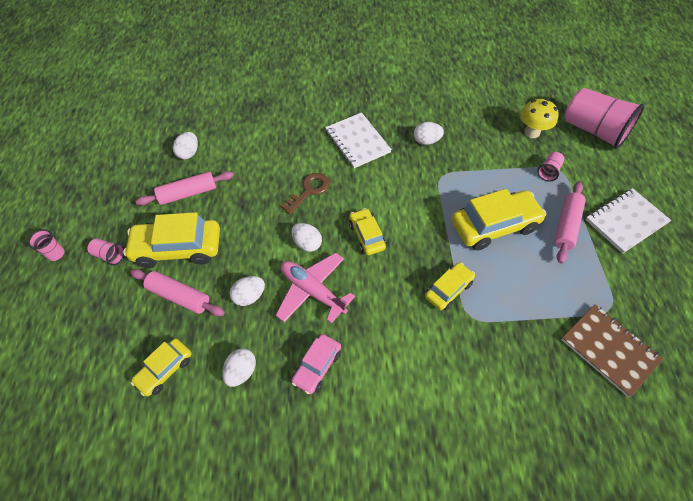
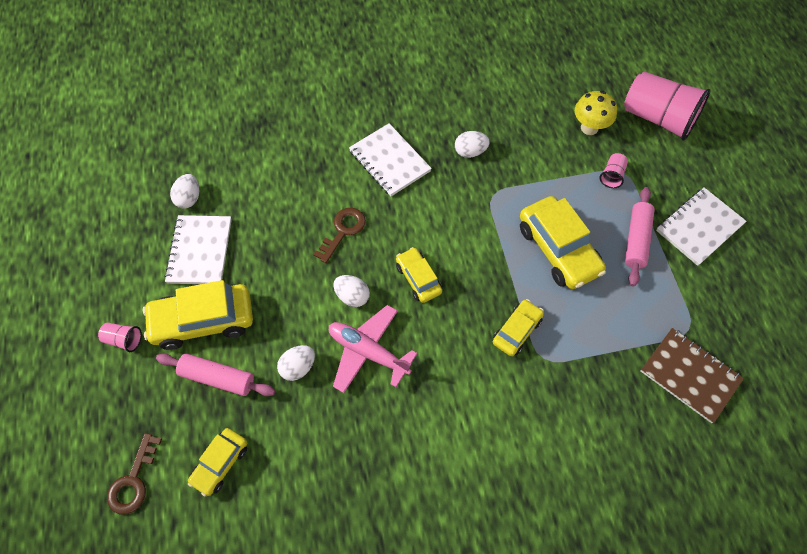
camera: 10 degrees left, 5 degrees up
pink cup [28,229,64,261] -> none
pink rolling pin [136,171,234,205] -> white notebook [164,215,232,284]
white egg [222,348,256,387] -> none
pink car [291,334,341,394] -> none
yellow car [452,189,546,250] -> yellow car turned 90 degrees clockwise [520,196,606,289]
none -> brown key [107,433,162,515]

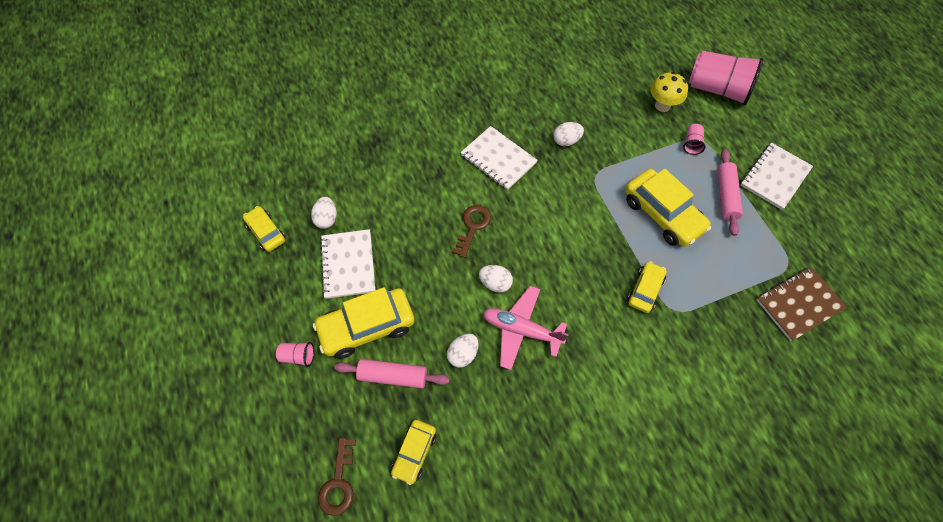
camera: 10 degrees left, 0 degrees up
yellow car [396,247,442,303] -> yellow car moved to [243,206,286,252]
brown notebook [641,328,744,423] -> brown notebook turned 60 degrees counterclockwise [756,267,847,341]

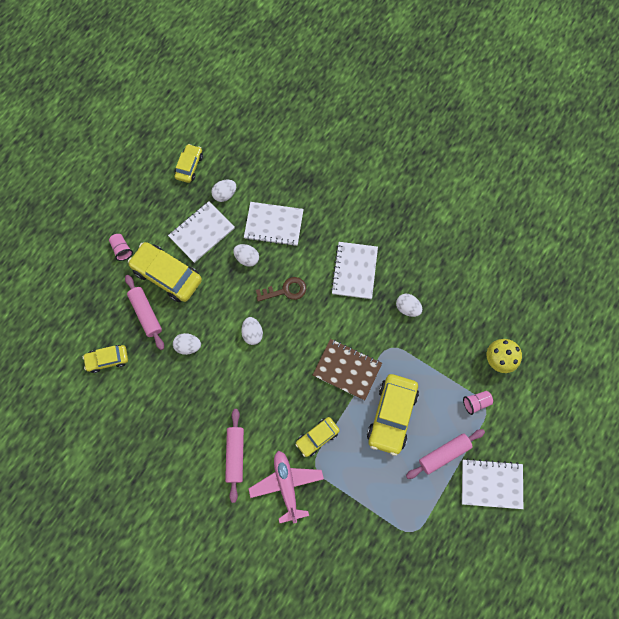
camera: 55 degrees right, 10 degrees up
brown key [318,437,356,516] -> none
pink plane [483,286,569,370] -> pink plane moved to [248,451,324,524]
yellow car [627,261,667,313] -> yellow car turned 150 degrees clockwise [295,417,340,457]
pink cup [689,51,763,105] -> none
brown notebook [756,267,847,341] -> brown notebook moved to [313,339,382,400]
none -> pink rolling pin [225,409,244,503]
none -> white egg [233,244,259,267]
none -> white notebook [244,202,304,246]

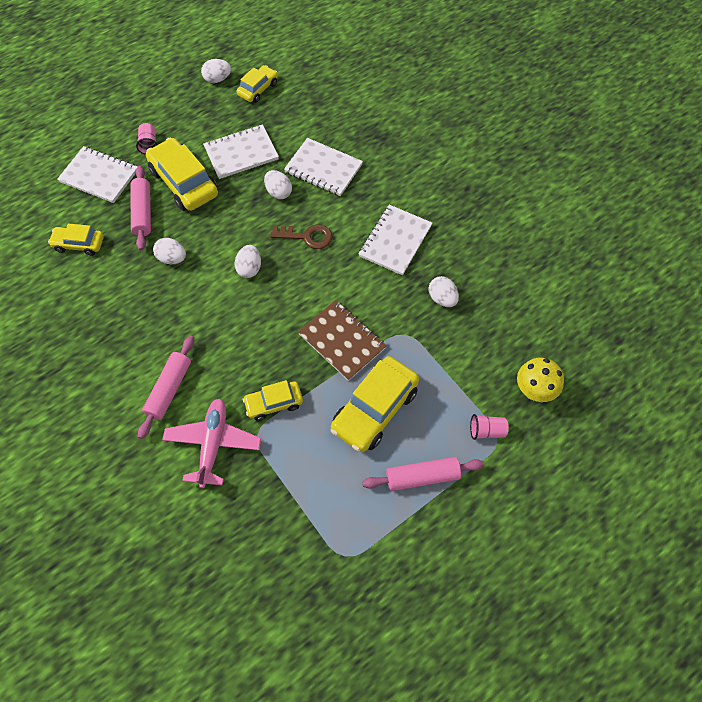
camera: 20 degrees right, 10 degrees down
white egg [211,180,236,202] -> white egg moved to [201,59,231,83]
white notebook [462,458,523,509] -> white notebook moved to [57,146,138,203]

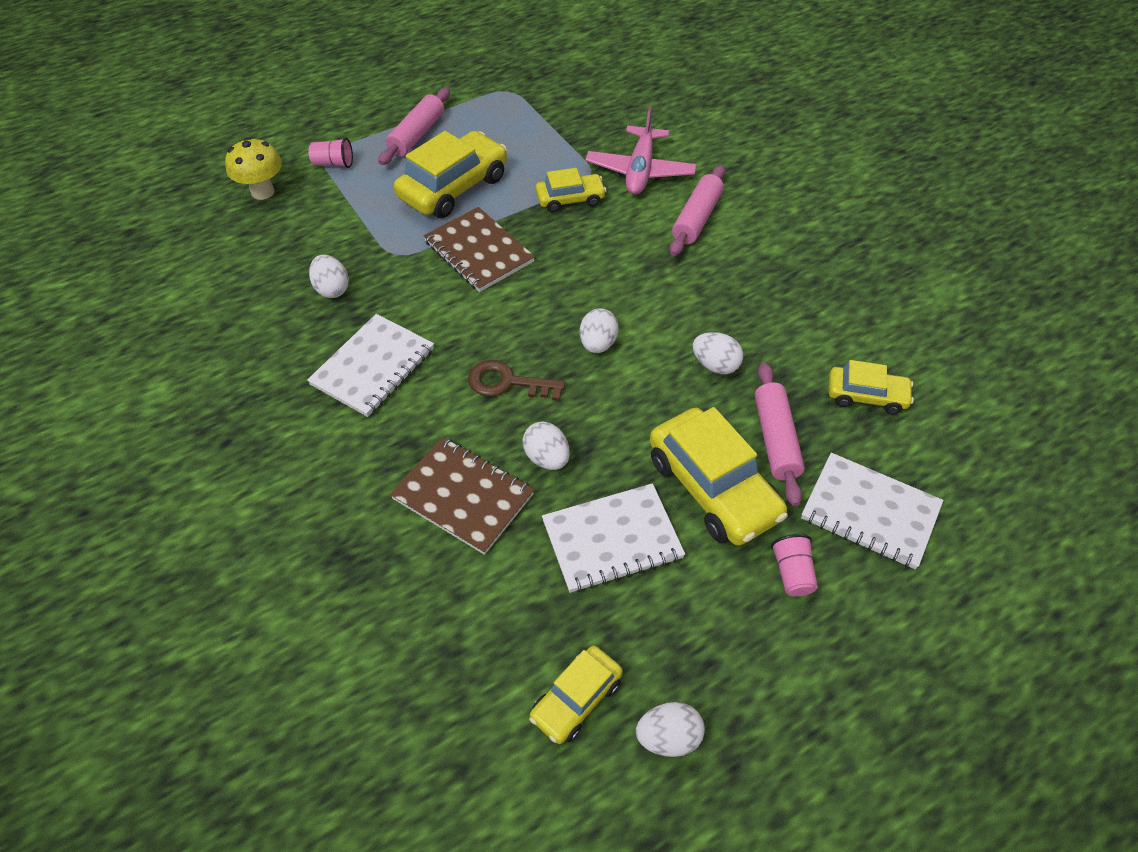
camera: 175 degrees left, 10 degrees down
white notebook [284,138,363,196] -> brown notebook [390,437,534,555]
pink rolling pin [362,457,484,491] -> pink rolling pin turned 60 degrees counterclockwise [378,88,450,165]

